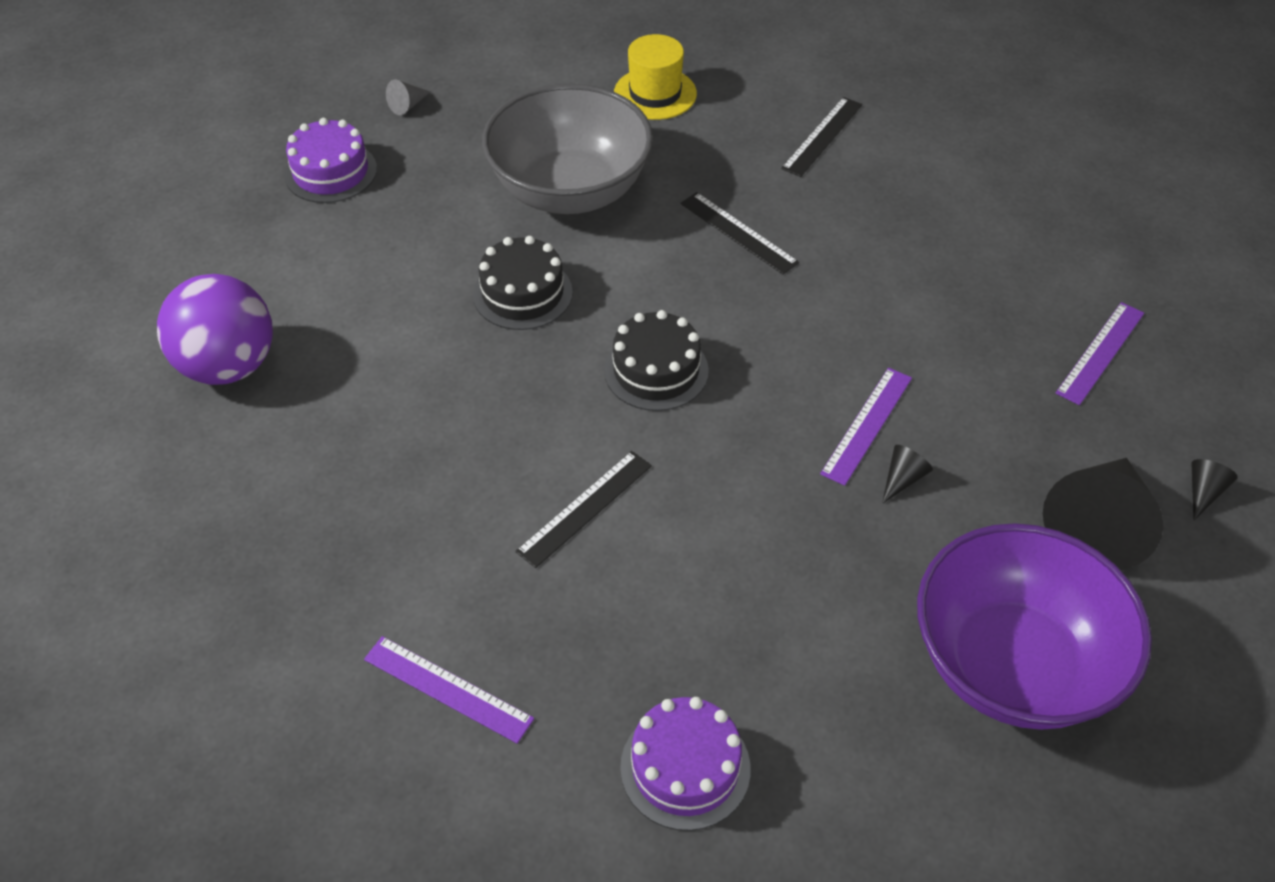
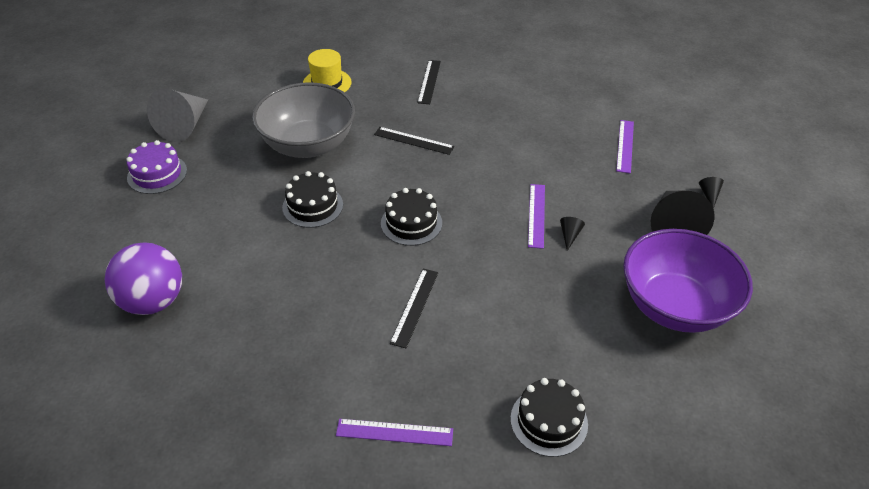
camera: 25 degrees left, 5 degrees down
grey cone [386,79,430,115] -> grey cone [147,89,208,142], size x2.43
purple cake [620,697,751,831] -> black cake [510,378,588,457]

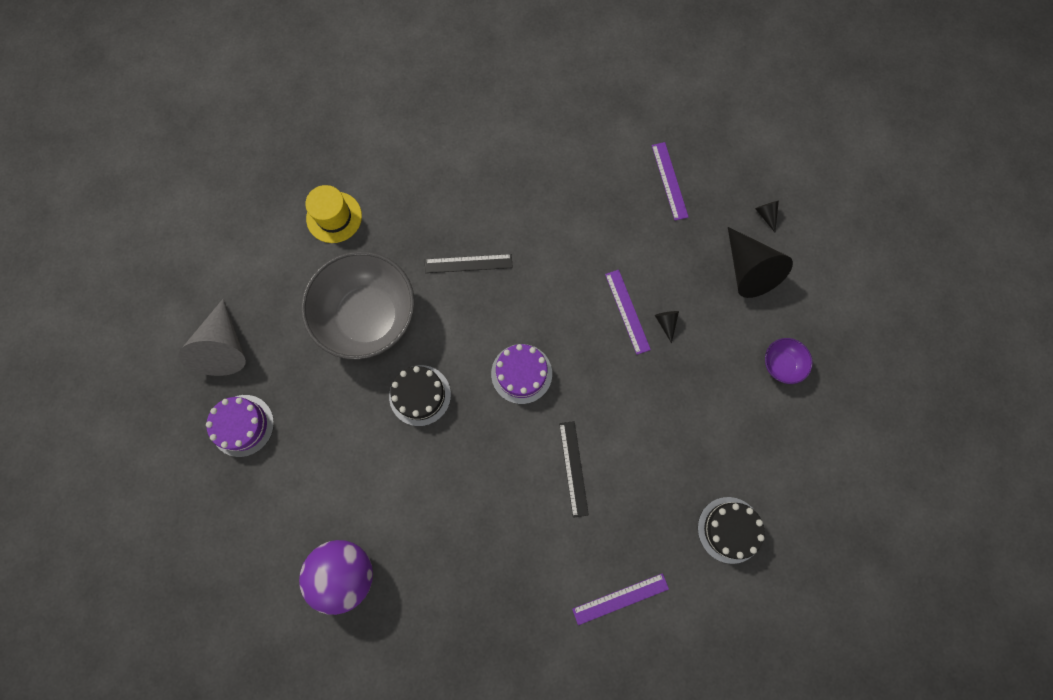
camera: 25 degrees left, 30 degrees up
black cake [381,188,442,246] -> purple cake [491,344,552,404]
black ruler [417,60,441,104] -> none
purple bowl [623,229,753,333] -> purple bowl [765,338,813,384], size x0.43

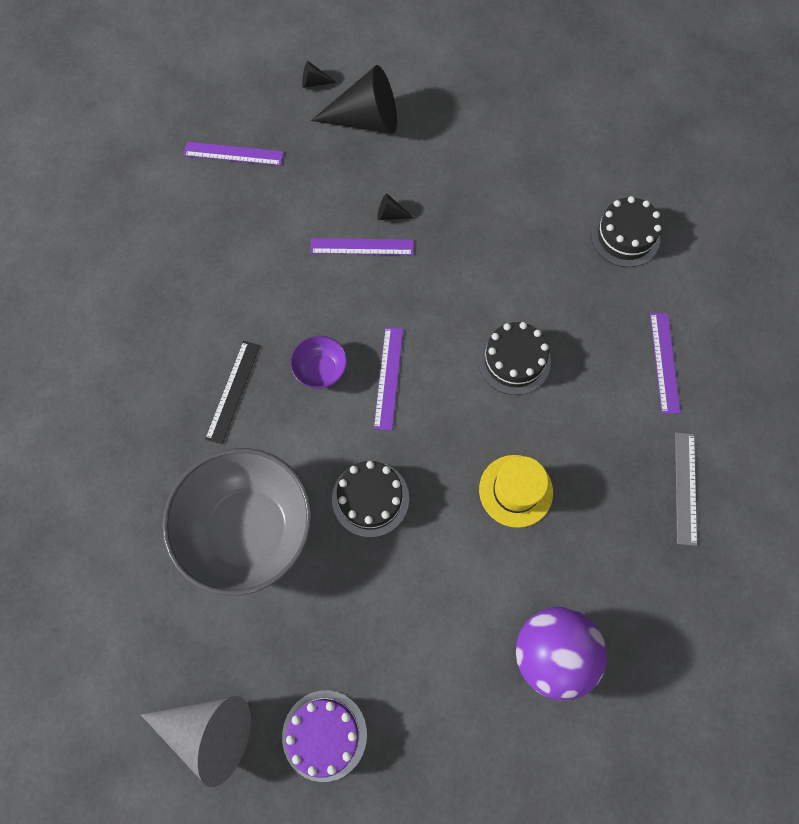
camera: 70 degrees left, 5 degrees down
yellow hat [305,185,362,243] -> yellow hat moved to [479,455,553,528]
purple cake [491,344,552,404] -> purple ruler [374,327,403,430]
black ruler [559,421,589,518] -> black cake [478,322,551,395]
purple bowl [765,338,813,384] -> purple bowl moved to [290,336,347,389]
none -> grey ruler [675,432,697,546]

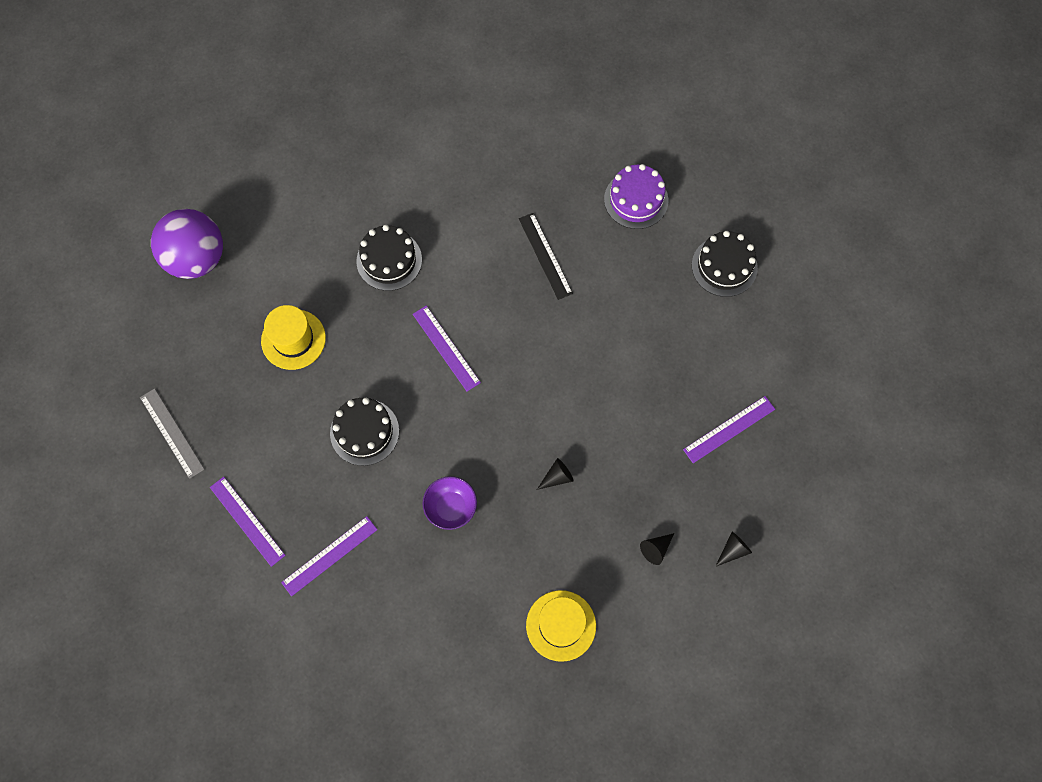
camera: 140 degrees right, 0 degrees up
grey cone [141,696,251,787] -> none
grey bowl [162,448,312,596] -> none
purple cake [282,690,367,782] -> purple cake moved to [604,164,668,229]
purple bowl [290,336,347,389] -> purple bowl moved to [422,476,477,530]
purple ruler [310,238,414,255] -> purple ruler moved to [281,516,378,596]
black cone [311,65,397,133] -> black cone [640,533,674,565], size x0.41
black cake [591,196,662,267] -> black cake moved to [692,231,758,297]
none -> yellow hat [526,590,596,662]

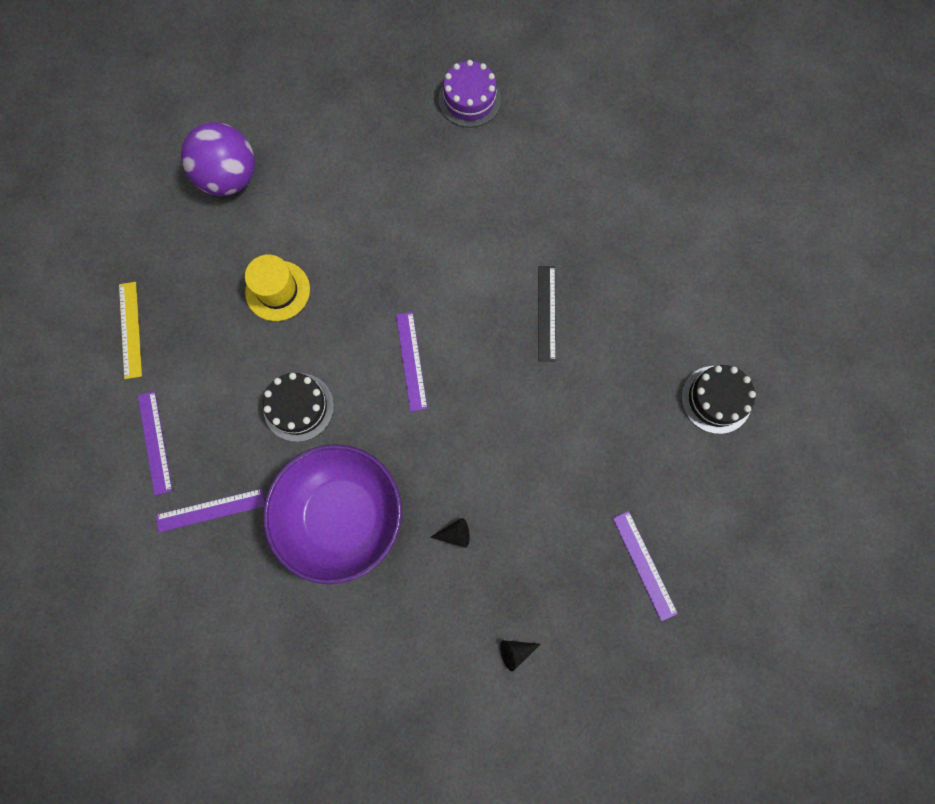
camera: 25 degrees right, 5 degrees up
grey ruler [140,388,205,479] -> yellow ruler [119,282,142,379]
black cake [356,225,422,291] -> none
purple bowl [422,476,477,530] -> purple bowl [263,444,402,584], size x2.33
yellow hat [526,590,596,662] -> none
purple cake [604,164,668,229] -> purple cake moved to [438,60,501,128]
purple ruler [683,396,775,463] -> purple ruler turned 75 degrees clockwise [612,511,678,622]
black cone [715,532,752,567] -> none

